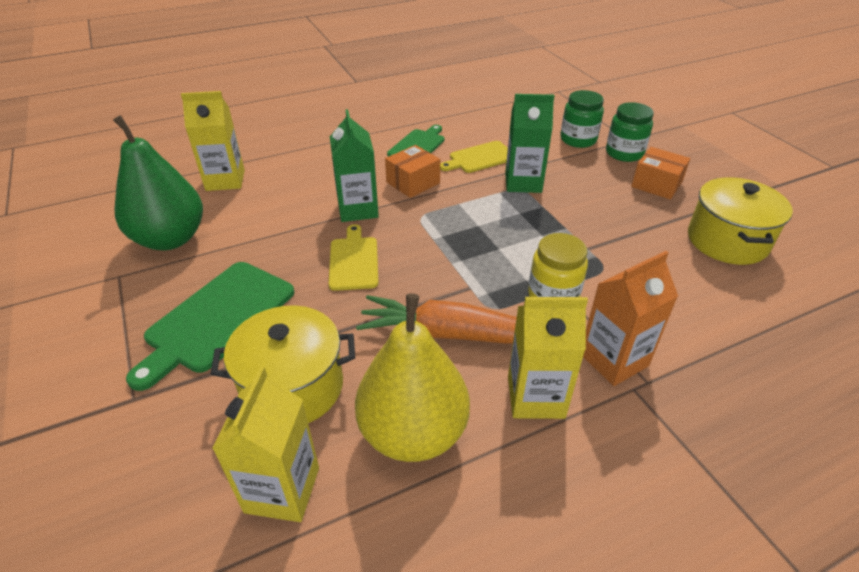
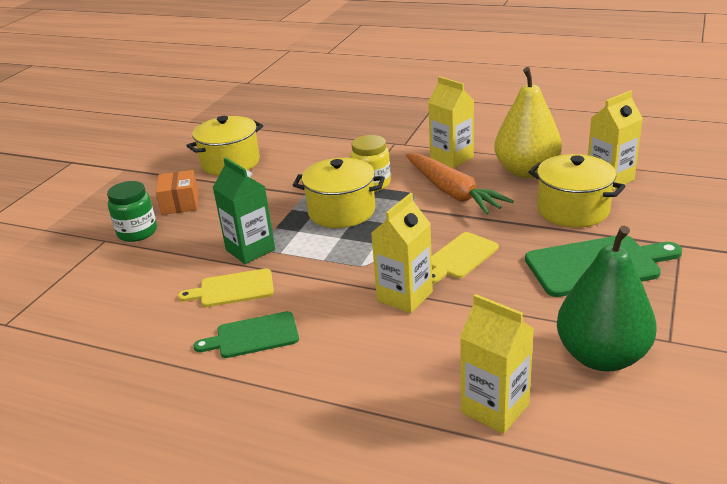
camera: 130 degrees left, 10 degrees down
green carton [330,109,379,222] -> yellow carton [371,193,433,313]
orange box [385,145,440,198] -> none
yellow cutting board [440,141,508,173] -> yellow cutting board turned 150 degrees clockwise [178,269,274,307]
green jar [560,90,604,148] -> none
orange carton [583,251,678,386] -> none
none -> yellow pot [293,158,385,228]

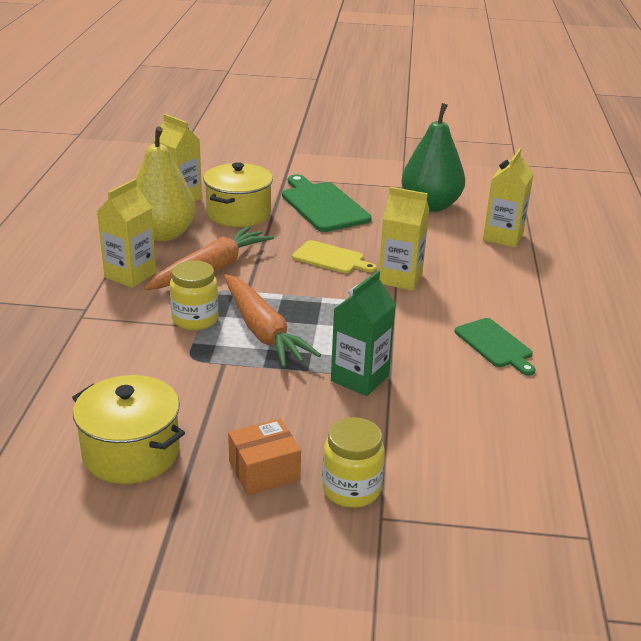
camera: 110 degrees left, 0 degrees up
green jar [107,181,157,242] -> yellow jar [322,417,385,508]
yellow cutting board [178,269,274,307] -> none
yellow pot [293,158,385,228] -> orange carrot [224,274,321,368]

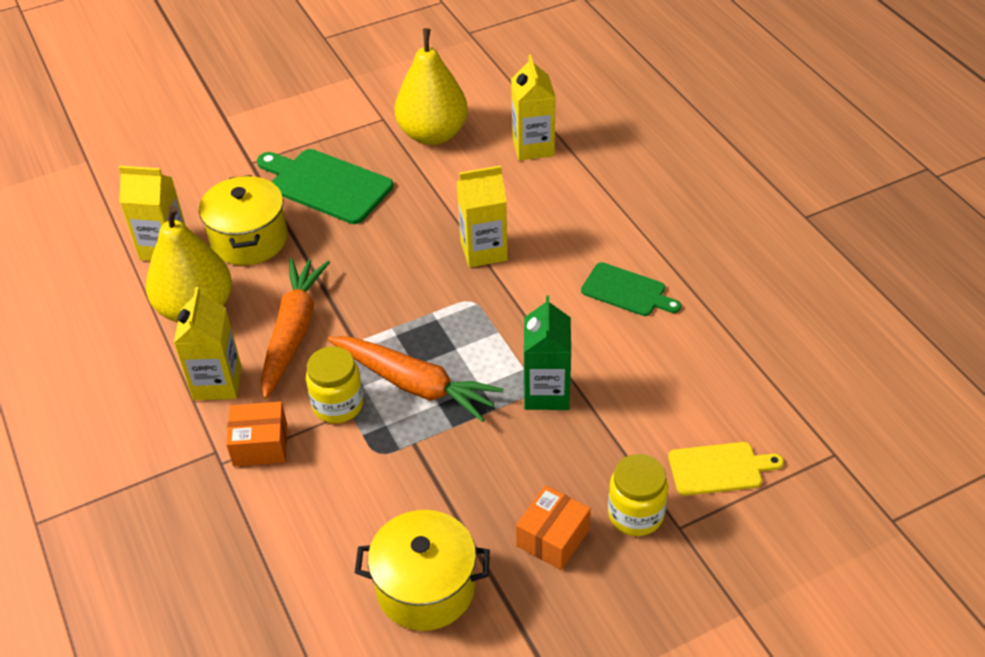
camera: 30 degrees left, 15 degrees up
yellow cutting board [292,240,377,273] -> yellow cutting board moved to [668,442,784,496]
green pear [402,103,465,212] -> yellow pear [395,28,468,145]
none -> orange box [226,402,287,467]

